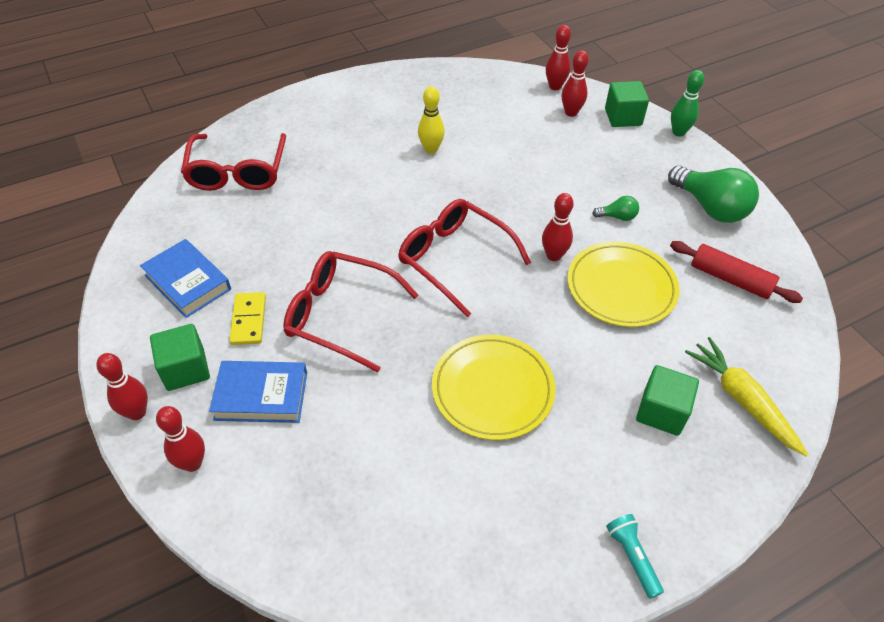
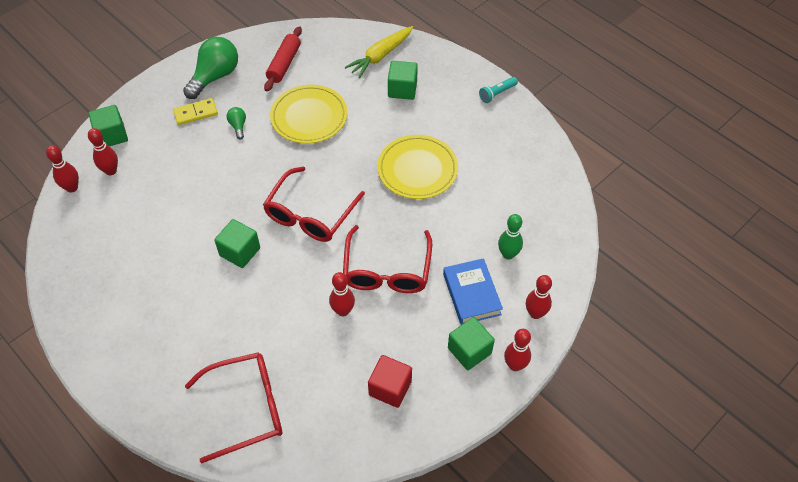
camera: 105 degrees left, 5 degrees up
blue book [140,239,231,318] -> red cube [368,355,412,408]
yellow domino [229,292,266,345] -> yellow domino moved to [173,98,218,125]
yellow bowling pin [418,86,445,154] -> none
red bowling pin [542,193,574,261] -> red bowling pin moved to [329,272,355,316]
green bowling pin [671,70,704,137] -> green bowling pin moved to [498,214,523,260]
none -> green cube [214,219,260,268]

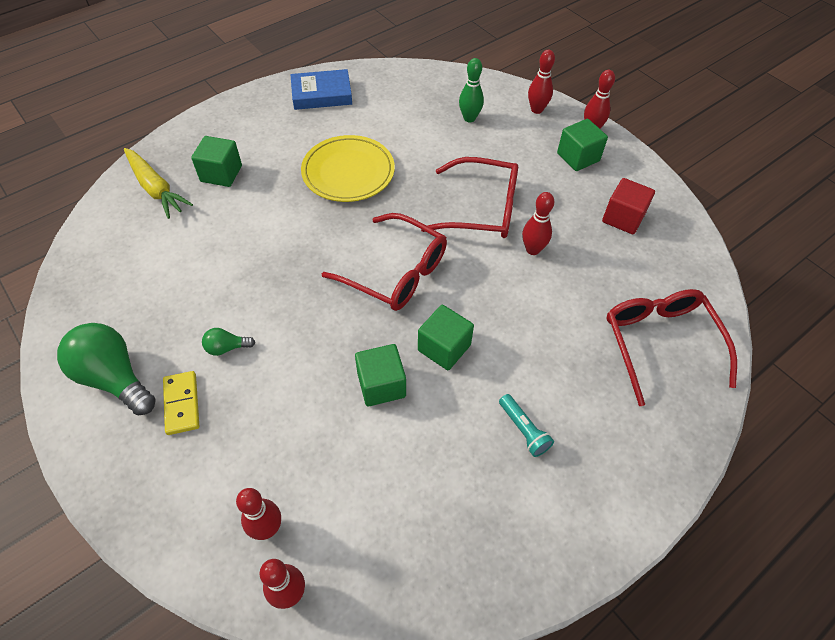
camera: 85 degrees left, 0 degrees up
green cube [88,105,128,146] -> green cube moved to [355,344,406,407]
red rolling pin [264,26,302,92] -> none
yellow plate [270,84,348,144] -> none
blue book [443,258,503,325] -> blue book moved to [291,69,352,110]
turquoise flashlight [479,77,518,103] -> turquoise flashlight moved to [499,394,554,457]

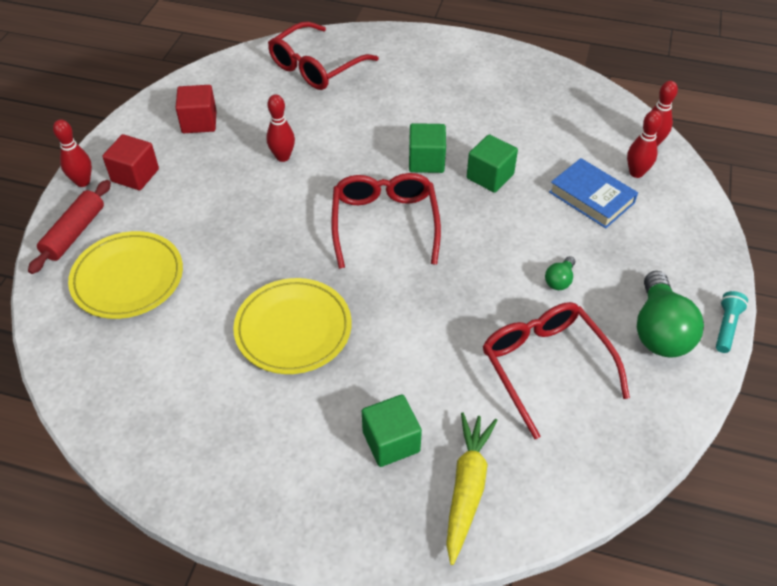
camera: 125 degrees left, 5 degrees down
yellow domino [163,371,199,435] -> none
green light bulb [202,328,255,356] -> green light bulb turned 75 degrees clockwise [545,256,575,290]
blue book [291,69,352,110] -> blue book moved to [549,158,638,228]
red glasses [421,157,518,238] -> red glasses moved to [483,302,630,439]
green bowling pin [459,58,484,122] -> yellow plate [68,231,183,319]
turquoise flashlight [499,394,554,457] -> turquoise flashlight moved to [716,291,748,353]
red bowling pin [528,50,555,114] -> red rolling pin [28,180,111,274]
green cube [557,119,608,171] -> red cube [102,134,159,190]

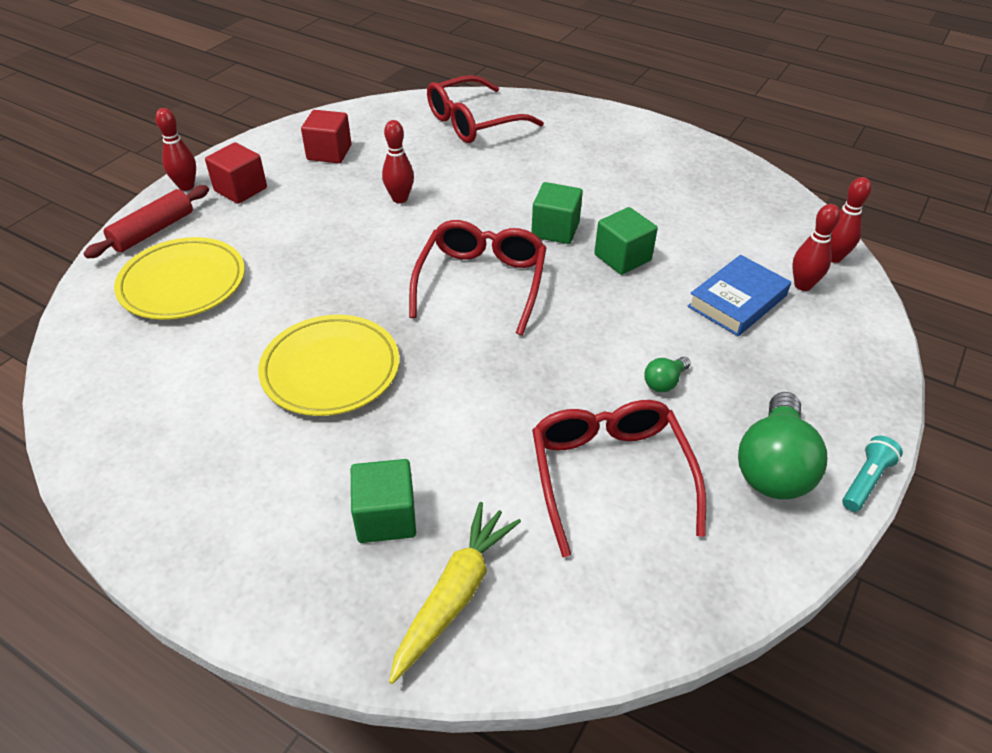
camera: 15 degrees right, 5 degrees down
blue book [549,158,638,228] -> blue book turned 75 degrees clockwise [688,255,791,336]

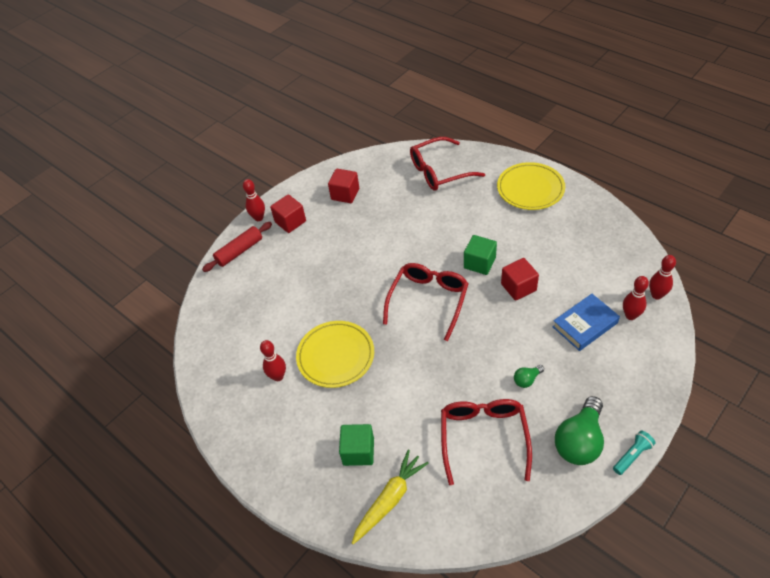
camera: 15 degrees right, 5 degrees up
yellow plate [114,237,245,320] -> yellow plate moved to [497,162,565,210]
red bowling pin [382,120,414,203] -> red bowling pin moved to [260,340,286,381]
green cube [594,207,658,275] -> red cube [501,258,539,301]

